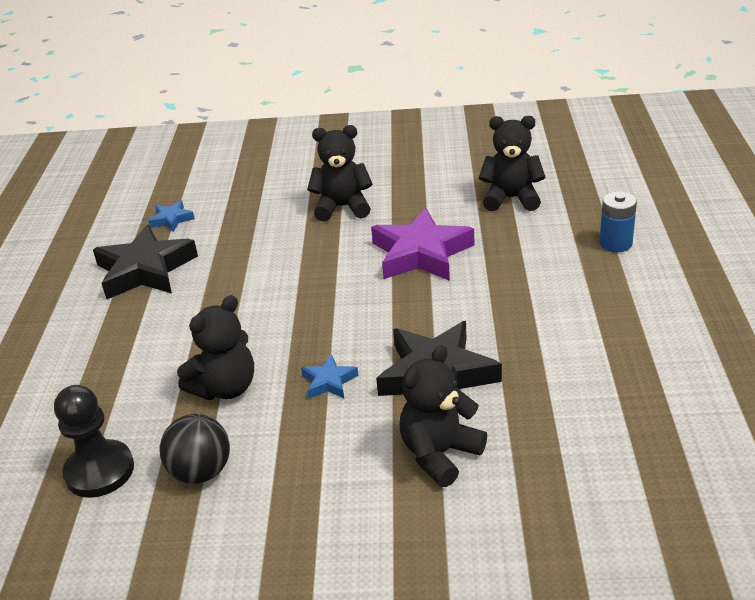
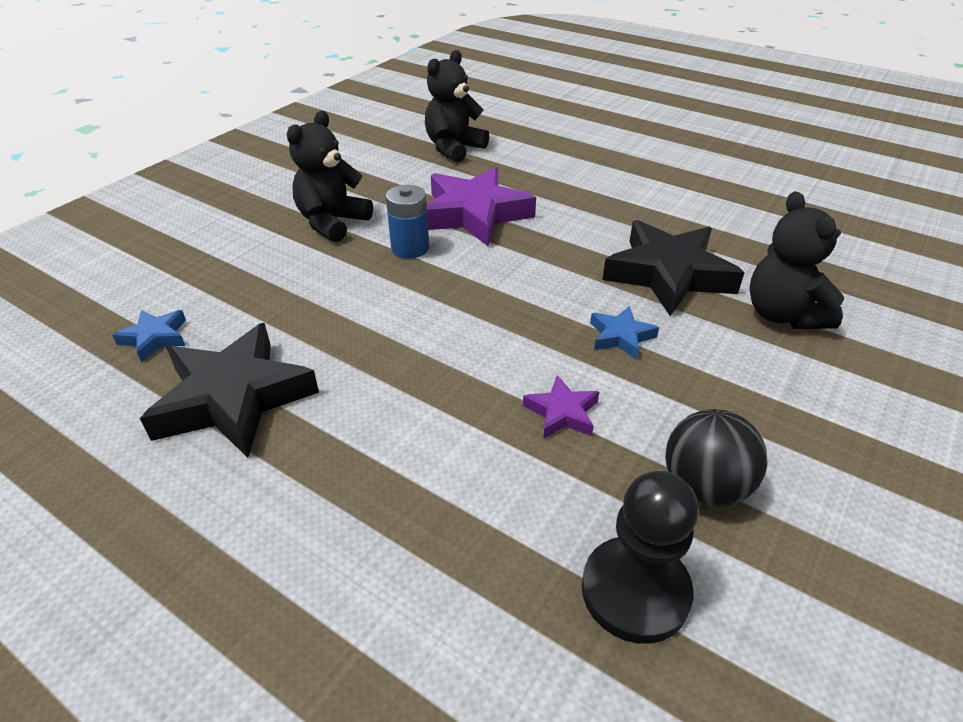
camera: 60 degrees left, 5 degrees up
black teddy bear [177,295,254,400] -> purple star [523,375,599,439]
blue battery [599,191,637,252] -> blue battery moved to [386,185,429,259]

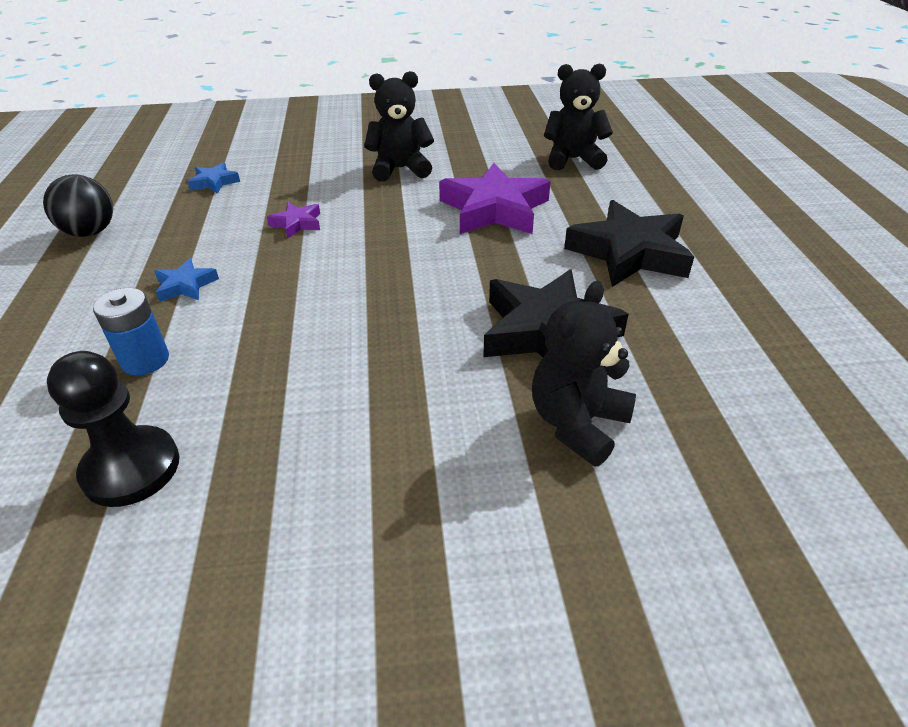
camera: 50 degrees right, 0 degrees up
black star [140,323,319,458] -> black star moved to [564,200,694,287]
blue battery [386,185,429,259] -> blue battery moved to [93,288,169,376]
purple star [523,375,599,439] -> purple star moved to [267,202,320,239]
blue star [590,306,659,360] -> blue star moved to [155,258,219,302]
black ball [665,409,768,507] -> black ball moved to [43,174,113,237]

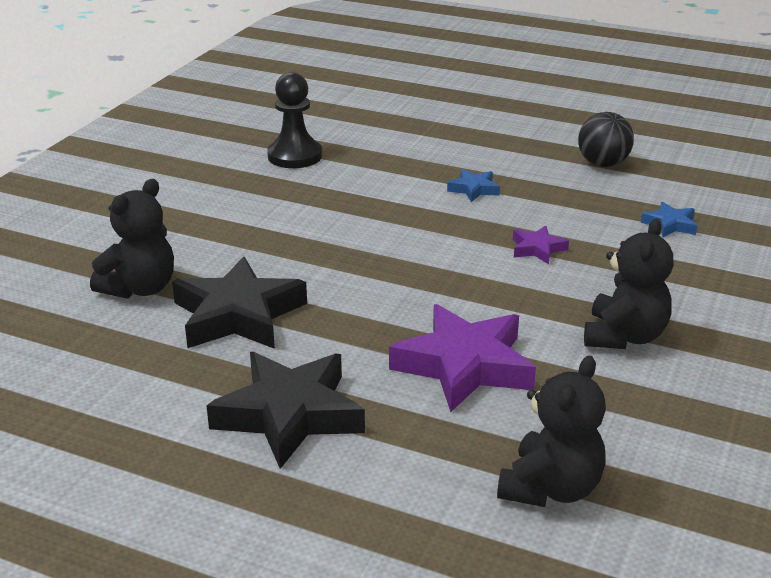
camera: 120 degrees right, 10 degrees down
blue battery [93,288,169,376] -> none
black teddy bear [532,281,636,467] -> black teddy bear turned 60 degrees clockwise [90,179,174,299]

